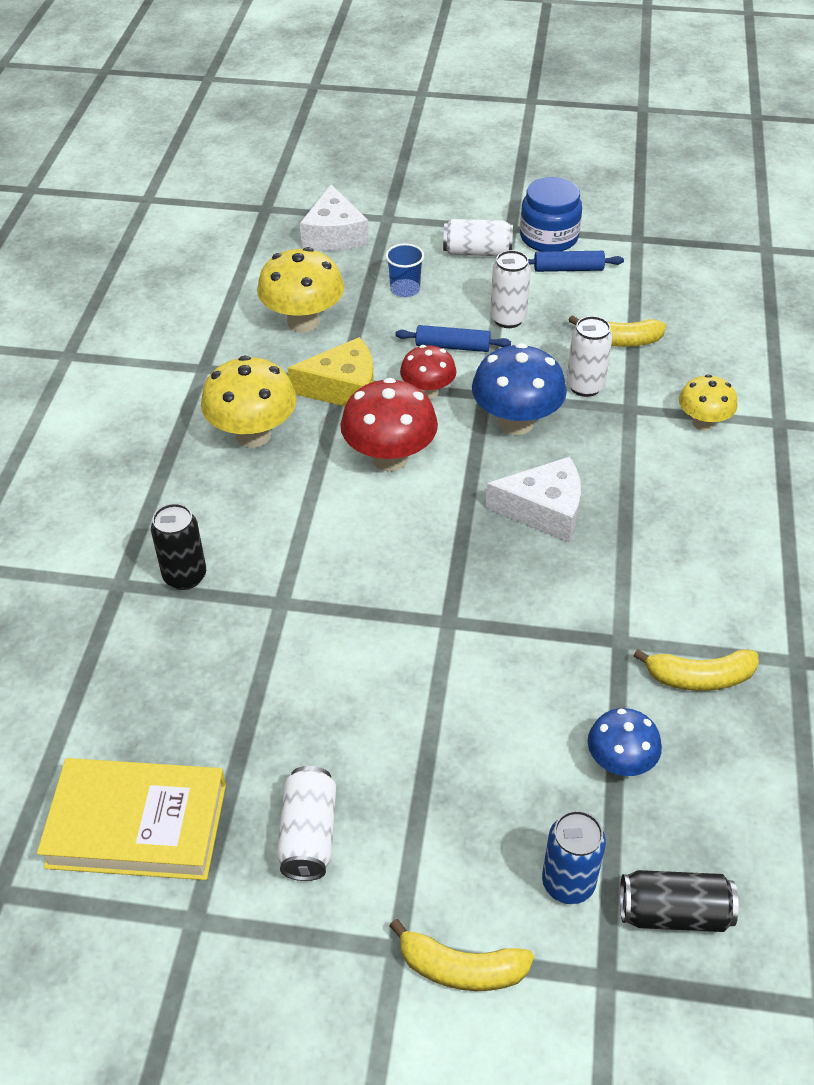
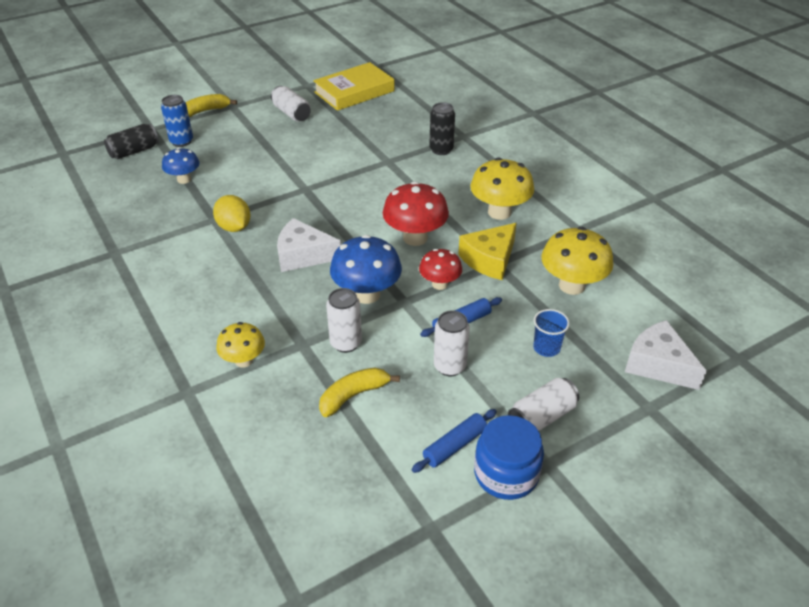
camera: 140 degrees right, 5 degrees down
white cheese [485,456,581,543] -> white cheese turned 45 degrees clockwise [277,218,341,272]
yellow banana [634,649,759,691] -> none
none -> yellow lemon [213,195,250,232]

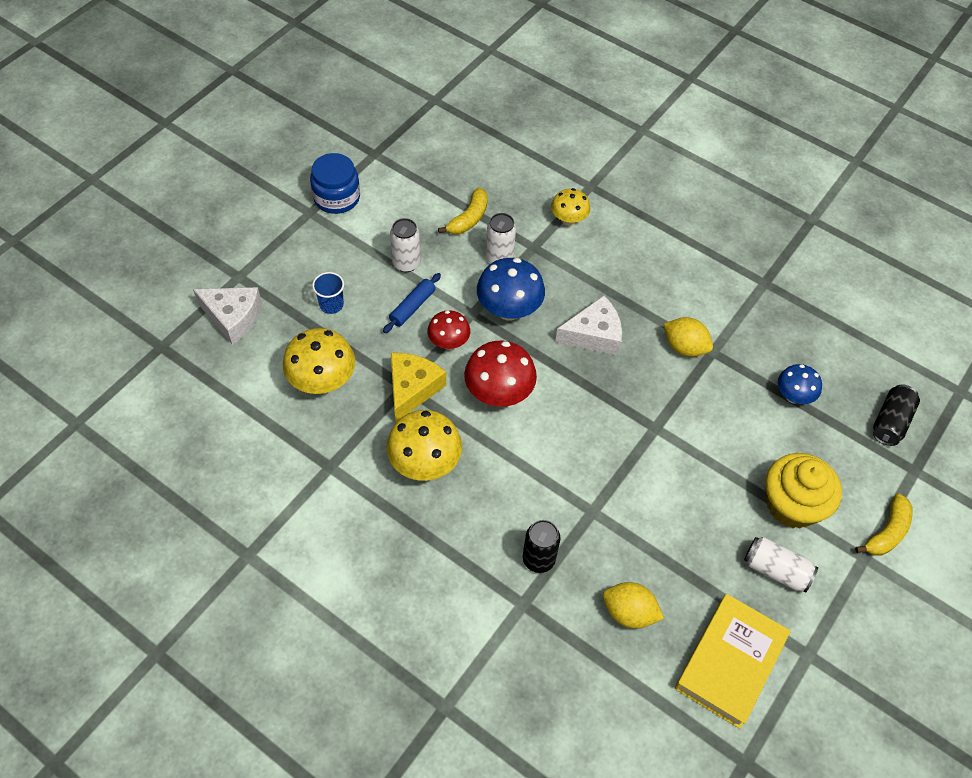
camera: 155 degrees right, 15 degrees up
blue can [161,95,193,147] -> none
blue rolling pin [412,409,497,473] -> none
white can [508,378,579,431] -> none
none -> yellow lemon [603,582,664,629]
none -> yellow cupcake [765,453,842,528]

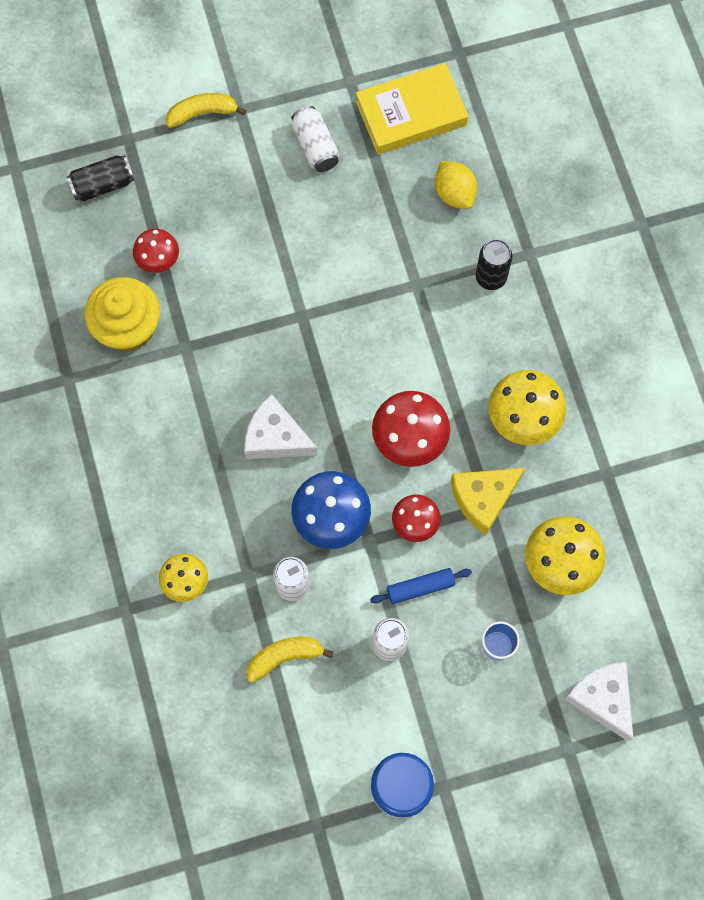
camera: 140 degrees left, 15 degrees up
yellow lemon [663,317,713,357] -> none
yellow cupcake [765,453,842,528] -> yellow cupcake moved to [84,277,160,352]
blue mushroom [778,364,822,404] -> red mushroom [133,229,179,273]

